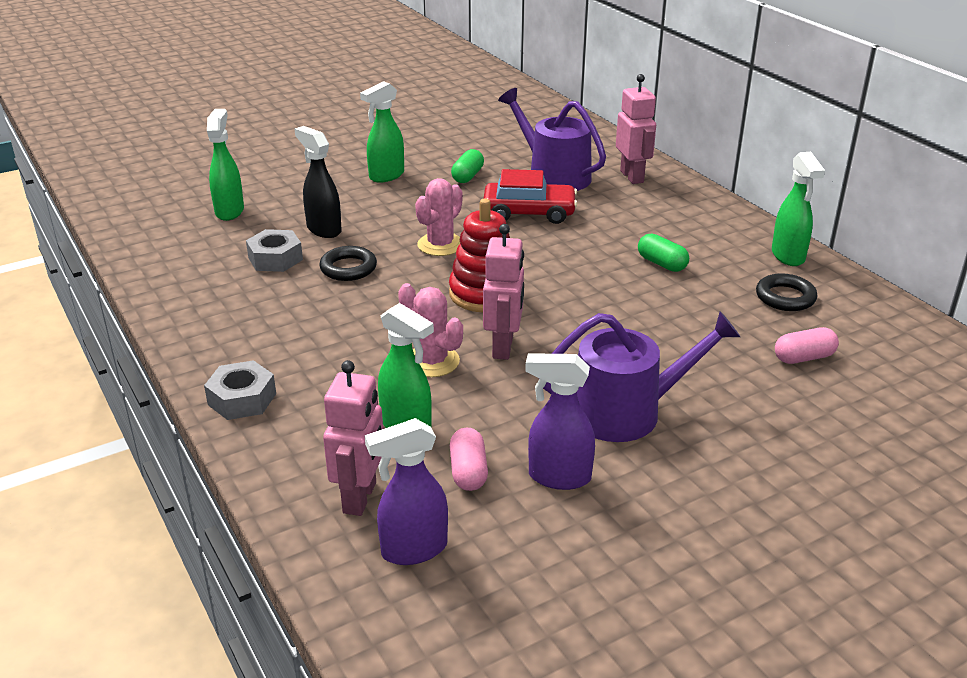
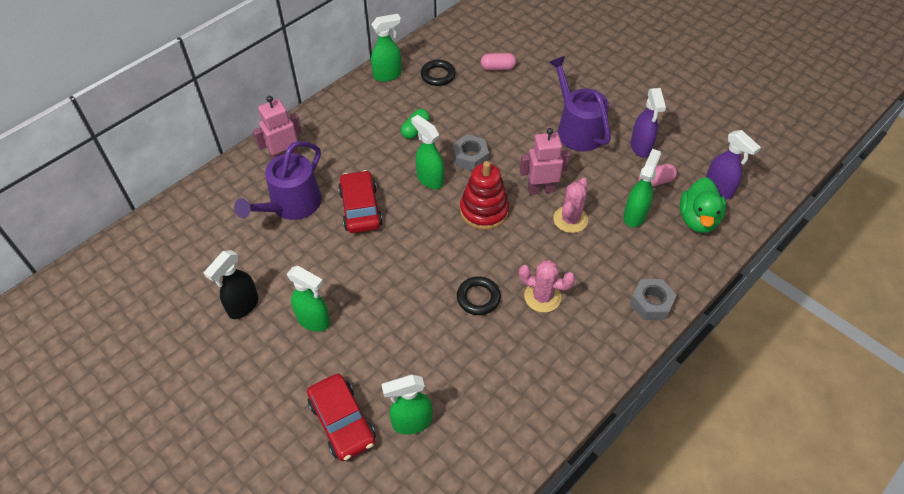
camera: 105 degrees left, 20 degrees up
grey nut [246,229,303,272] -> grey nut moved to [453,135,489,171]
black spray bottle [295,126,342,238] -> black spray bottle moved to [204,250,258,319]
pink robot [323,360,383,516] -> green duck [680,177,726,233]
pink cactus [415,178,463,256] -> pink cactus moved to [519,260,576,312]
green capsule [451,149,484,183] -> none
pink capsule [775,327,839,364] -> pink capsule turned 60 degrees counterclockwise [481,53,516,70]
none -> red car [307,374,376,461]
none -> green spray bottle [411,115,444,189]

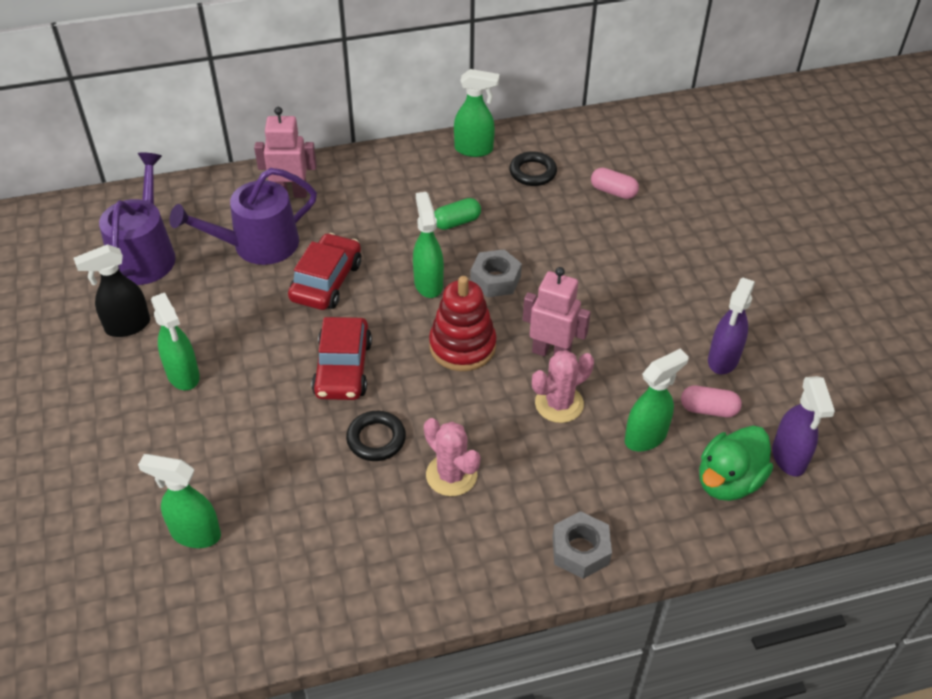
camera: 30 degrees right, 5 degrees down
red car [307,374,376,461] -> red car moved to [311,317,372,400]
purple watering can [549,56,611,152] -> purple watering can moved to [99,152,176,285]

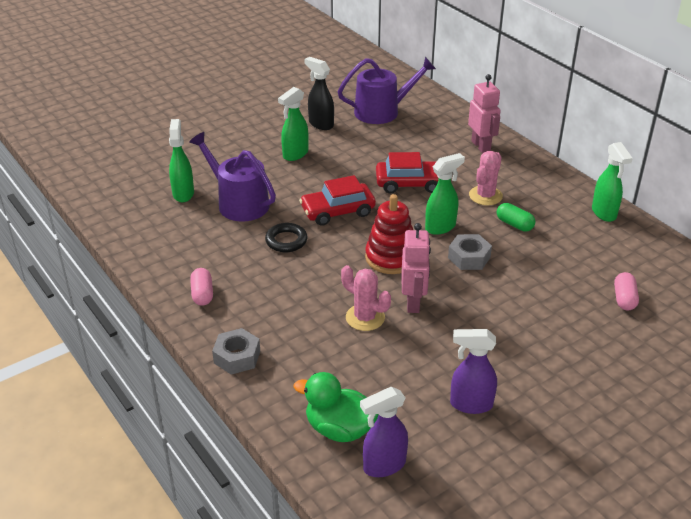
camera: 70 degrees right, 10 degrees down
purple watering can [169,168,317,265] -> purple watering can moved to [189,132,276,222]
pink cactus [424,418,480,496] -> pink cactus moved to [469,151,503,205]
black ring [509,151,557,186] -> none
green spray bottle [625,349,689,451] -> none
pink capsule [681,385,742,417] -> pink capsule moved to [190,268,213,306]

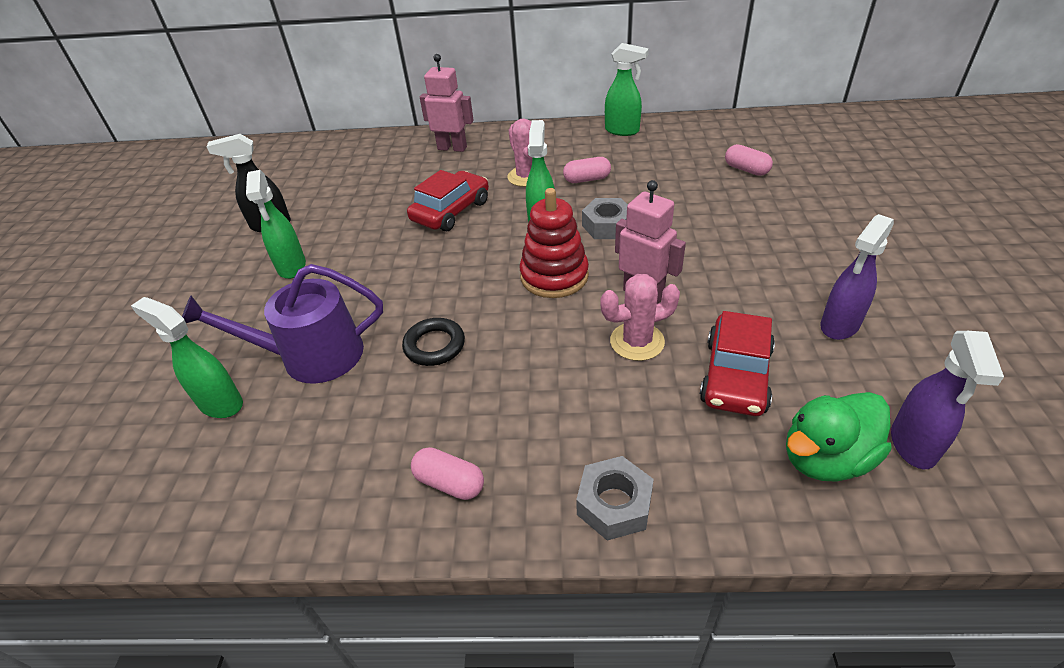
camera: 50 degrees left, 5 degrees up
red car [299,175,376,226] -> red car moved to [700,311,775,416]
purple watering can [337,57,436,124] -> none
green capsule [497,203,536,231] -> pink capsule [563,157,611,183]

